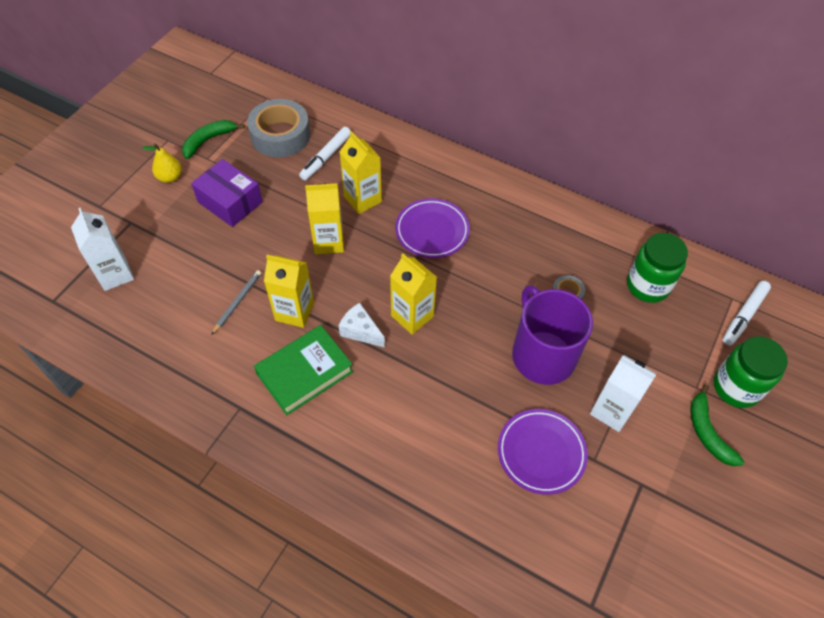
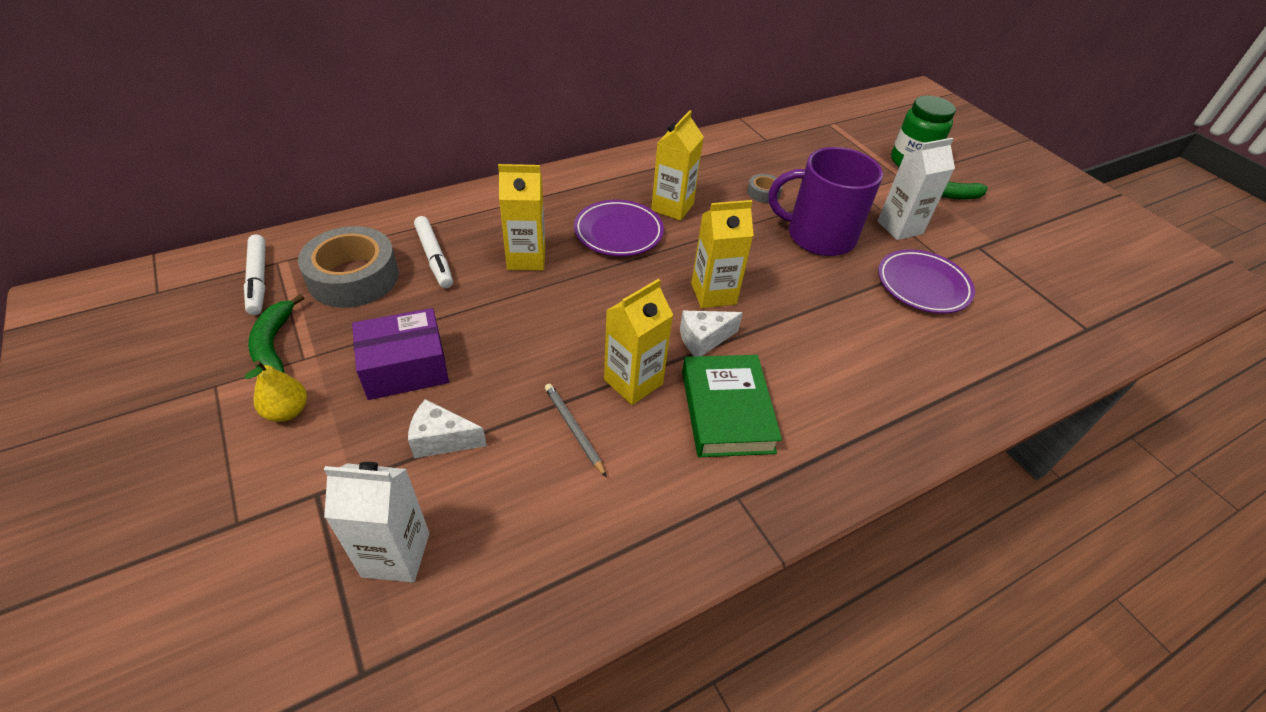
camera: 60 degrees left, 10 degrees down
yellow carton [305,183,344,254] -> yellow carton moved to [651,110,704,221]
green jar [627,233,688,303] -> none
white marker [723,281,771,346] -> white marker moved to [244,235,266,315]
none -> white cheese [408,399,487,458]

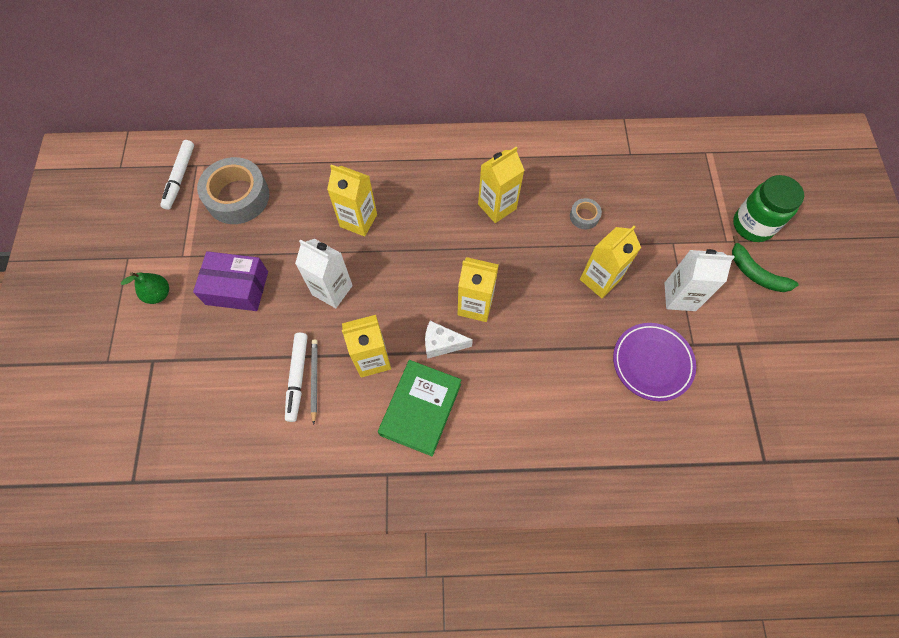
camera: 30 degrees right, 20 degrees up
yellow pear [244,360,307,422] -> green pear [121,272,169,304]
green banana [248,294,304,373] -> none
white carton [324,462,430,583] -> white carton moved to [295,239,353,308]
white cheese [408,399,487,458] -> none
white marker [414,216,453,288] -> white marker moved to [285,333,308,422]
purple plate [574,200,664,256] -> none
purple mug [769,147,883,256] -> yellow carton [580,226,641,298]

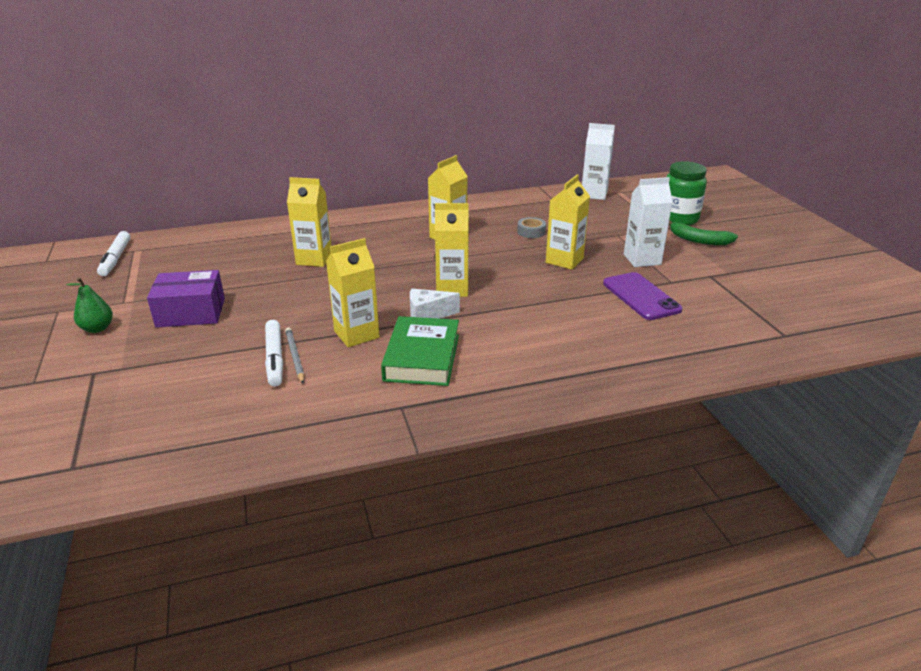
camera: 15 degrees left, 35 degrees down
grey tape [197,157,269,224] -> none
white carton [295,239,353,308] -> white carton moved to [582,123,615,200]
purple plate [613,323,696,401] -> purple phone [603,272,682,320]

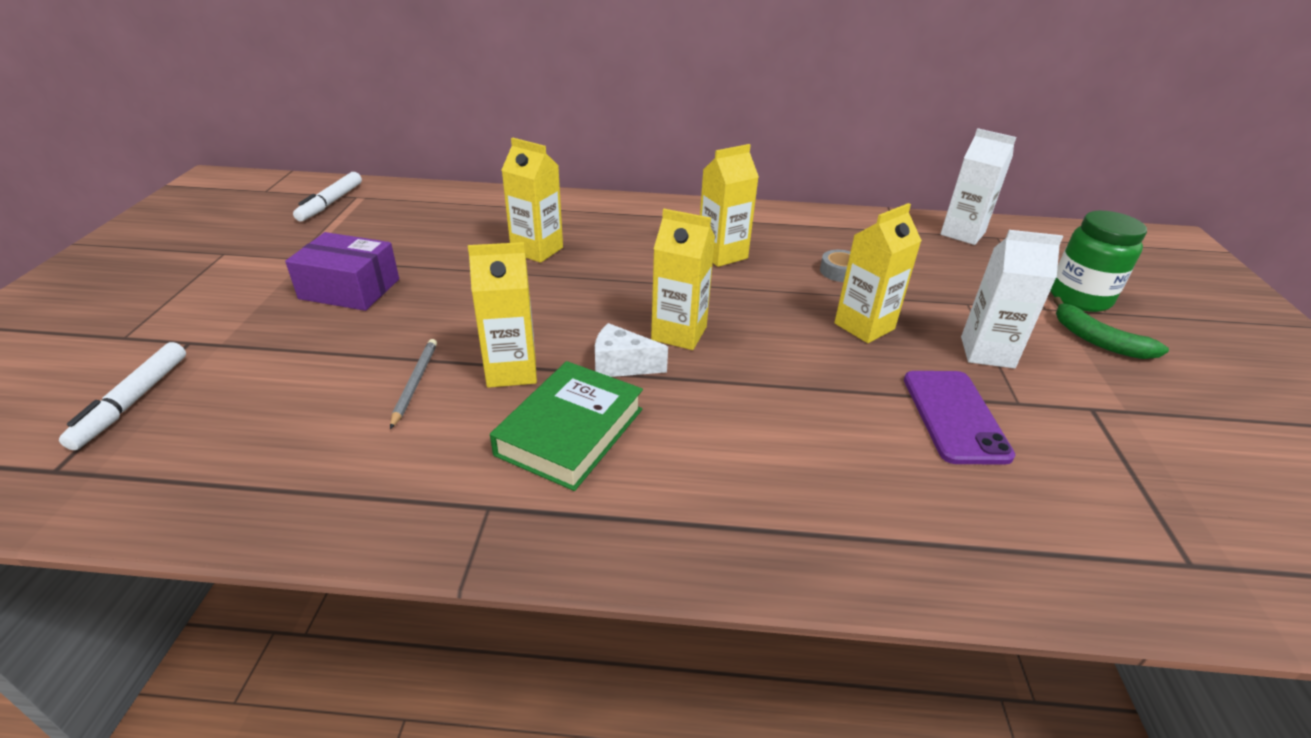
camera: 20 degrees right, 5 degrees up
green pear [66,277,113,333] -> none
white marker [265,320,283,387] -> white marker moved to [59,342,186,450]

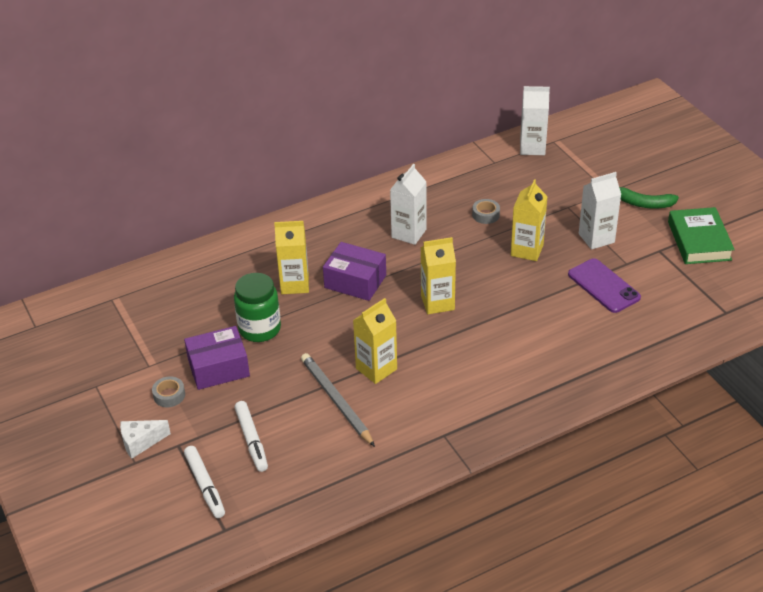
camera: 30 degrees left, 5 degrees up
white marker [293,172,362,221] -> white marker moved to [234,401,268,472]
grey pencil [390,339,437,429] -> grey pencil [301,353,375,447], size x1.70
green book [490,361,643,491] -> green book moved to [668,207,735,264]
white cheese [595,323,668,377] -> white cheese moved to [120,420,171,458]
yellow carton [700,144,759,267] -> white carton [390,164,427,245]
green jar [1050,211,1147,312] -> green jar moved to [234,273,281,342]
none -> grey tape [152,376,185,407]
none -> purple box [323,242,386,301]

